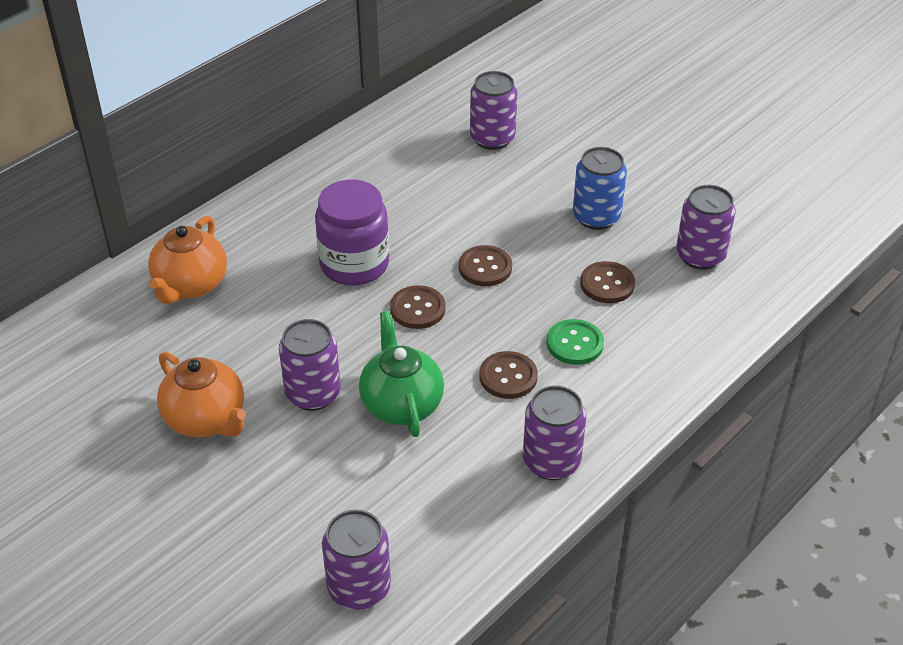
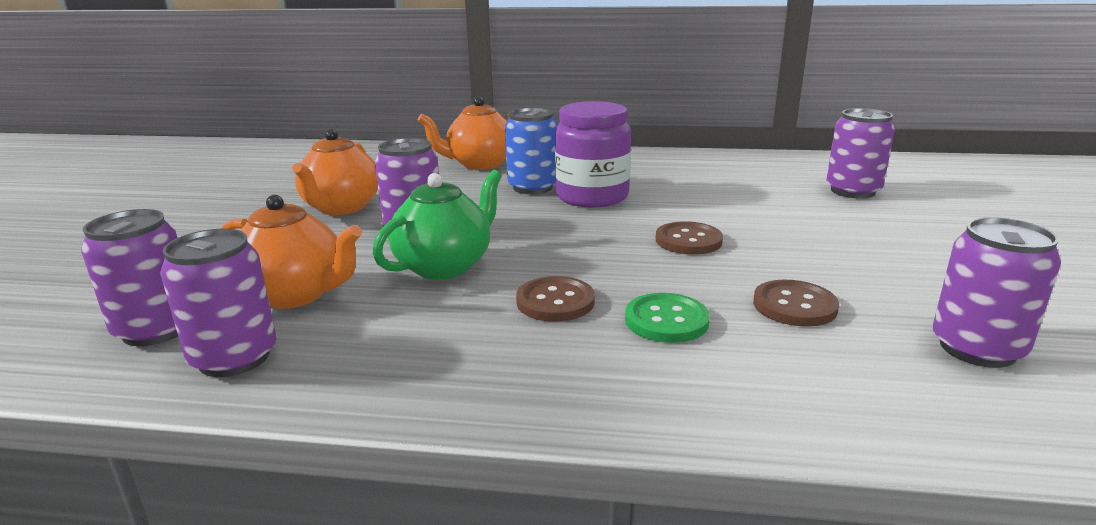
camera: 55 degrees right, 20 degrees down
brown button [390,285,446,329] -> none
purple can [523,385,586,480] -> purple can moved to [160,229,276,377]
blue can [573,147,627,230] -> blue can moved to [505,108,557,194]
none -> orange teapot [221,195,362,309]

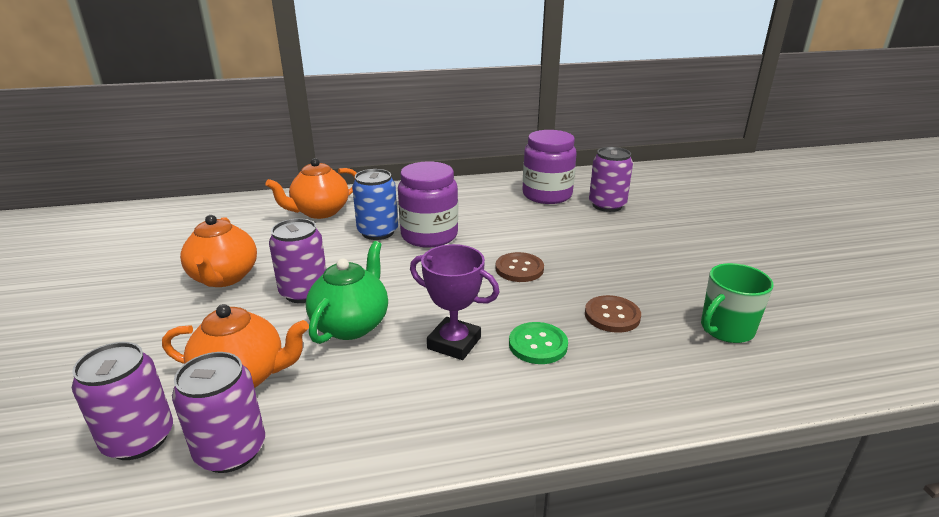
camera: 20 degrees left, 5 degrees up
brown button [516,276,595,322] -> purple trophy [410,244,500,360]
purple can [933,217,1061,368] -> green mug [701,263,774,343]
none -> purple jar [522,130,576,204]

